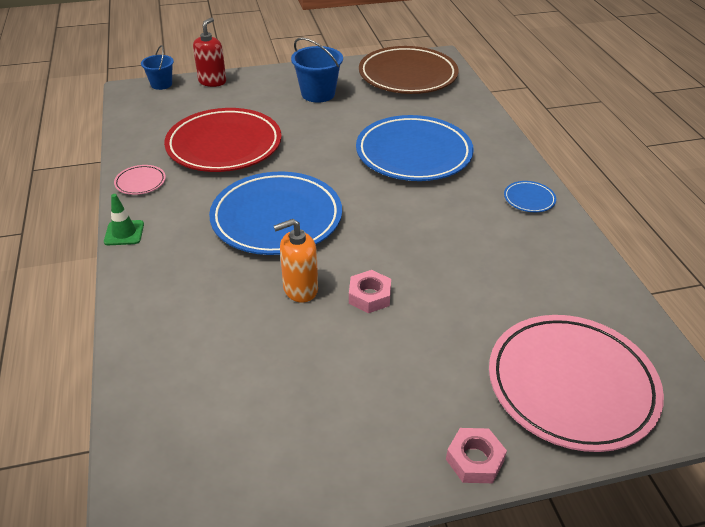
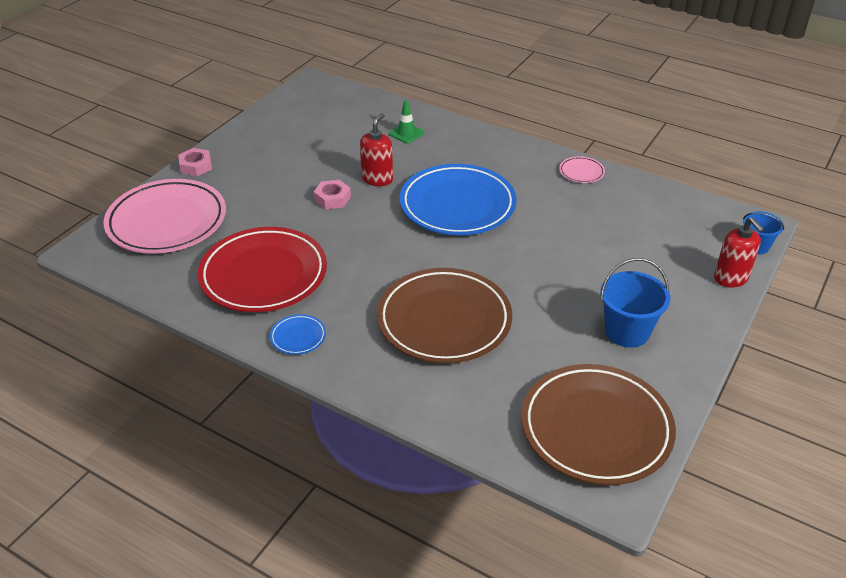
camera: 135 degrees right, 0 degrees up
green traffic cone [104,194,144,245] -> green traffic cone moved to [389,100,424,143]
red plate [164,108,282,172] -> red plate moved to [198,227,327,312]
orange soap dispenser [274,219,318,303] -> red soap dispenser [360,113,393,186]
blue plate [356,115,474,181] -> brown plate [377,268,512,363]

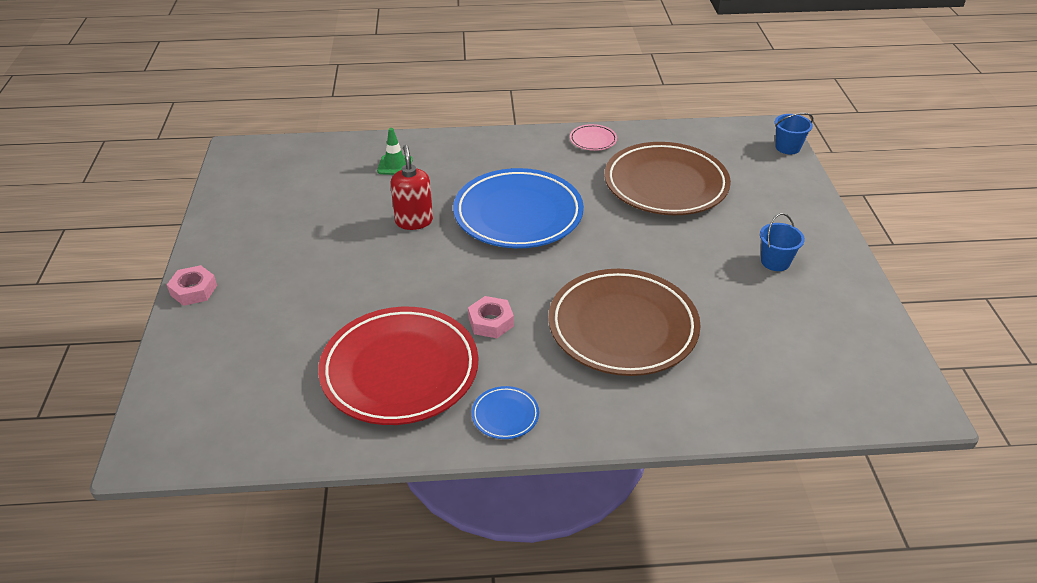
camera: 35 degrees left, 0 degrees up
pink plate [104,179,226,254] -> none
pink nut [314,180,351,209] -> pink nut moved to [468,296,514,338]
brown plate [521,364,676,485] -> brown plate moved to [604,142,731,215]
blue bucket [600,258,671,348] -> blue bucket [760,213,805,271], size x0.63
red soap dispenser [714,217,764,287] -> none

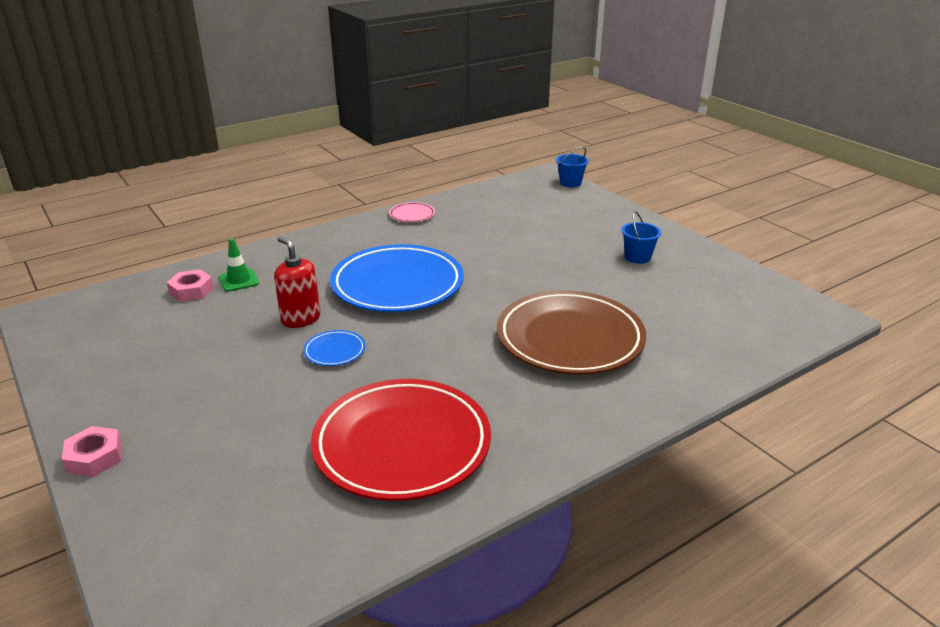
camera: 30 degrees left, 10 degrees down
pink nut [468,296,514,338] -> pink nut moved to [167,269,214,302]
blue plate [472,386,539,439] -> blue plate moved to [303,330,365,366]
brown plate [604,142,731,215] -> none

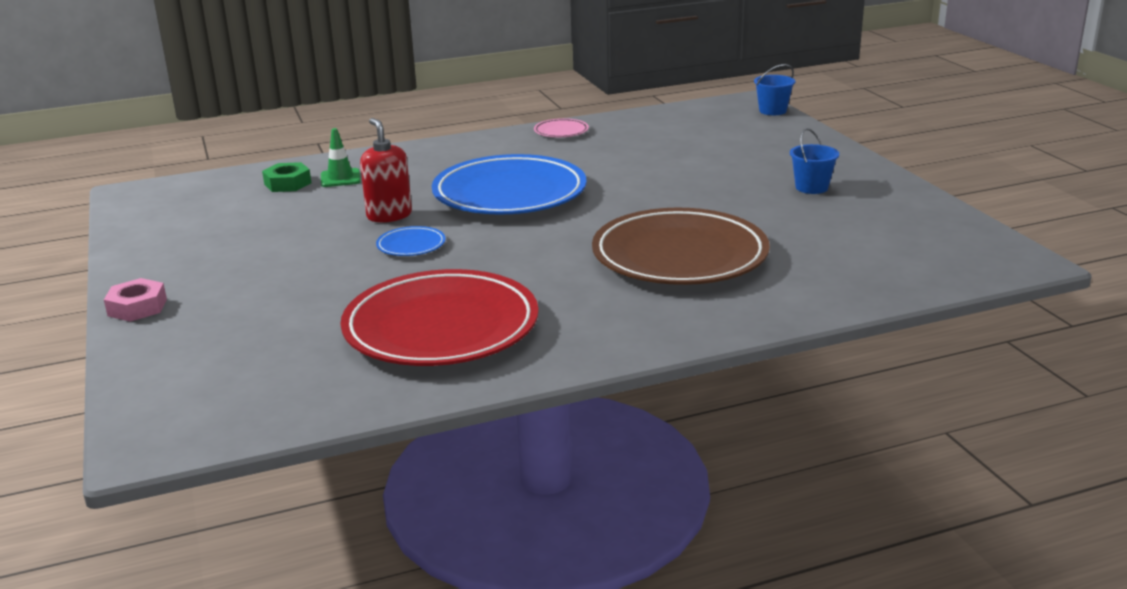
camera: 15 degrees right, 5 degrees down
pink nut [167,269,214,302] -> green nut [262,162,311,192]

